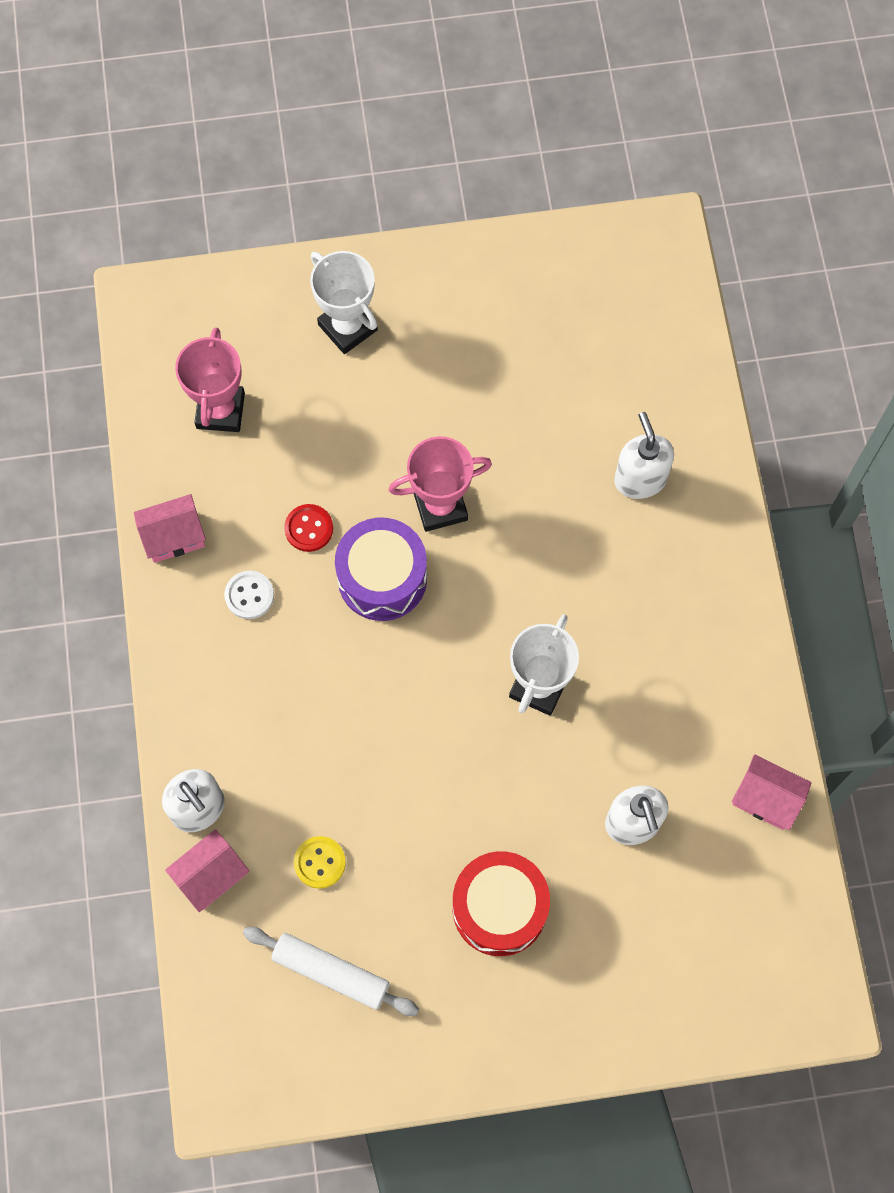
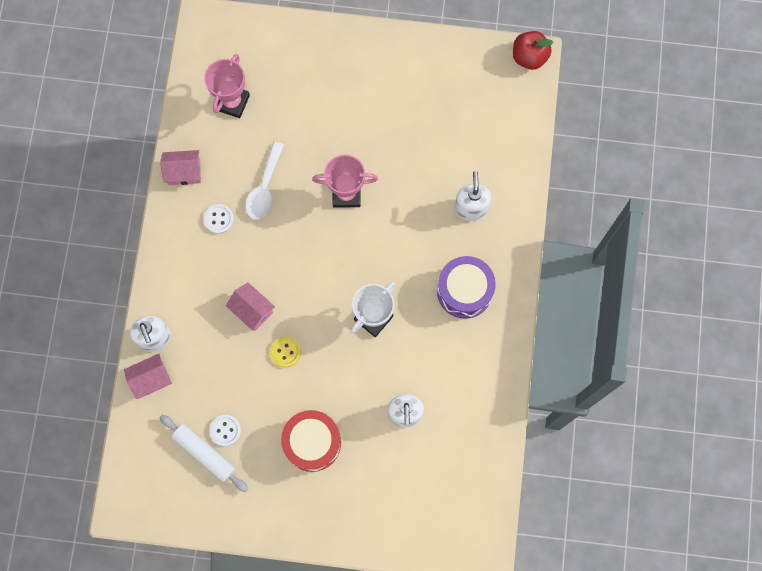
camera: 15 degrees right, 5 degrees up
red button [284,504,333,552] -> white spoon [246,142,284,219]
yellow button [294,836,346,889] -> yellow button moved to [270,336,301,367]
white trophy [310,251,378,354] -> none
purple drum [335,518,427,621] -> purple drum moved to [437,256,496,319]
pink house [732,754,811,830] -> pink house moved to [226,282,275,331]
none -> white button [209,415,241,446]
none -> red apple [513,31,553,70]

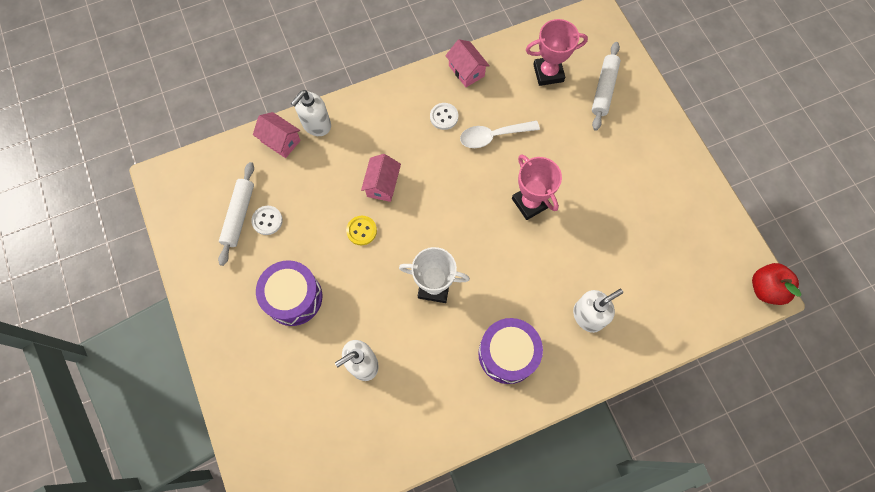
camera: 60 degrees right, 5 degrees down
red drum [281,410,341,472] -> purple drum [256,260,322,326]
none -> white rolling pin [592,42,621,131]

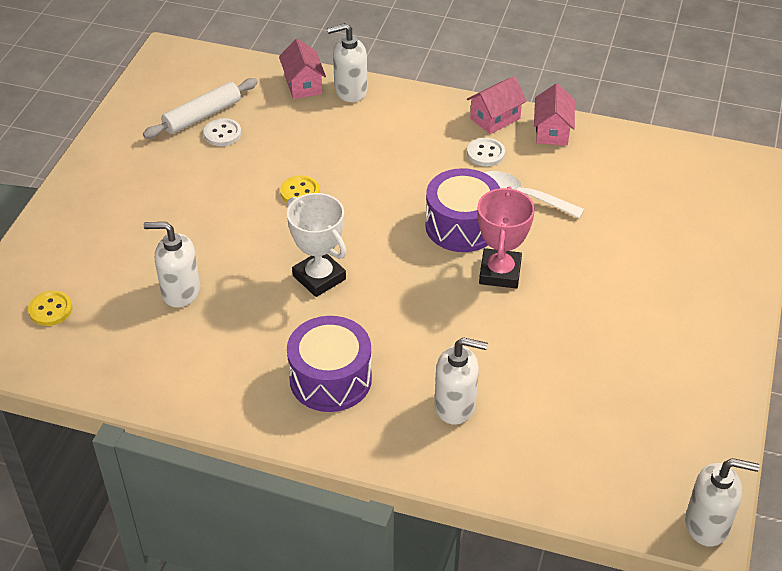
camera: 40 degrees right, 25 degrees down
purple drum [256,260,322,326] -> purple drum moved to [425,168,500,252]
pink house [361,154,401,202] -> pink house moved to [467,76,527,134]
pink trophy [526,19,588,86] -> none
white rolling pin [592,42,621,131] -> none
red apple [752,263,801,305] -> white soap dispenser [685,458,760,547]
none -> yellow button [28,290,72,326]

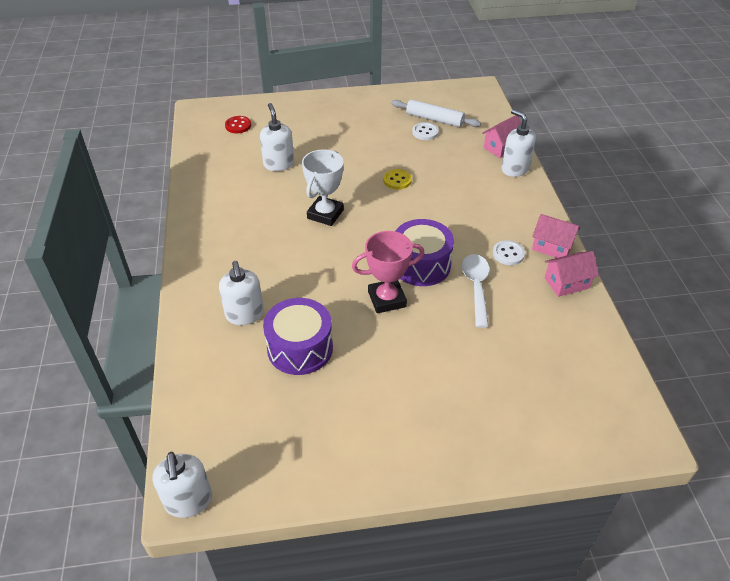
camera: 65 degrees right, 0 degrees up
yellow button [28,290,72,326] -> red button [225,116,251,133]
purple drum [287,316,372,412] -> purple drum moved to [263,298,333,375]

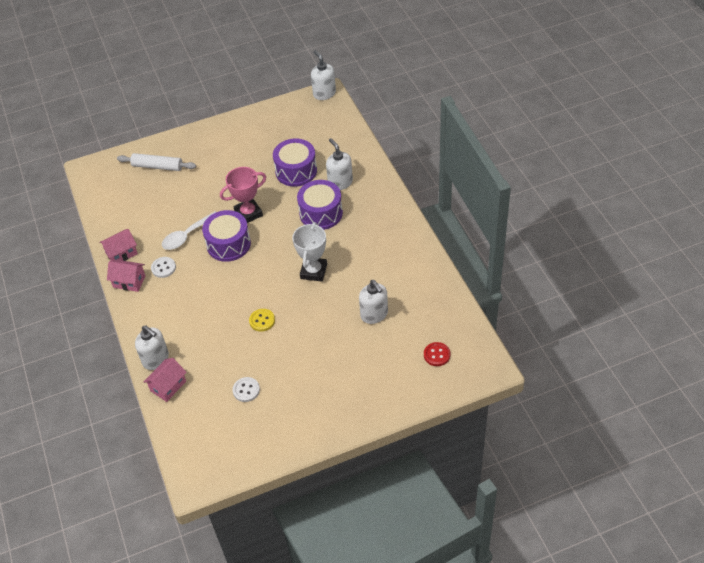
camera: 170 degrees right, 5 degrees up
white rolling pin [392,99,481,127] -> white rolling pin moved to [117,153,196,171]
white spoon [462,254,489,328] -> white spoon turned 60 degrees clockwise [162,212,216,250]
none -> purple drum [297,180,343,230]

